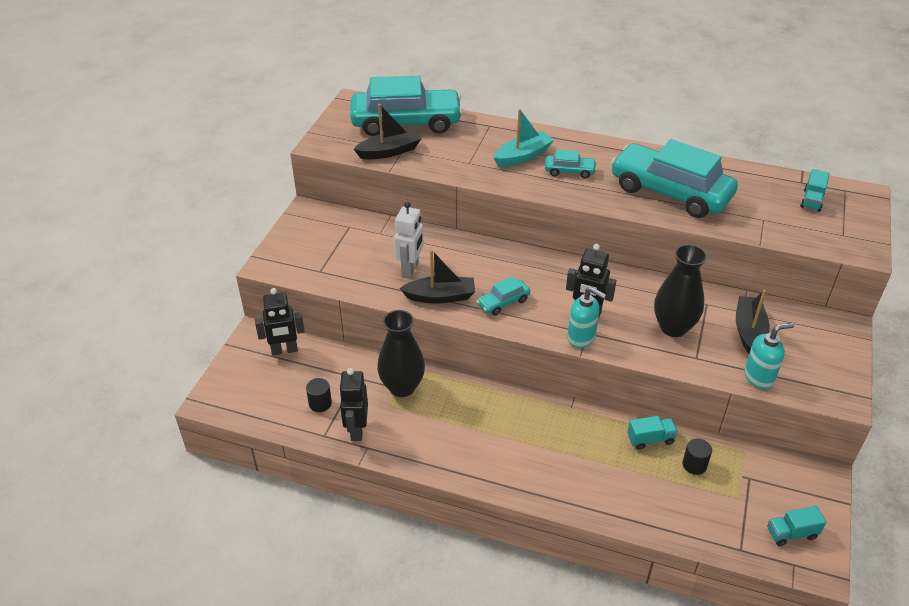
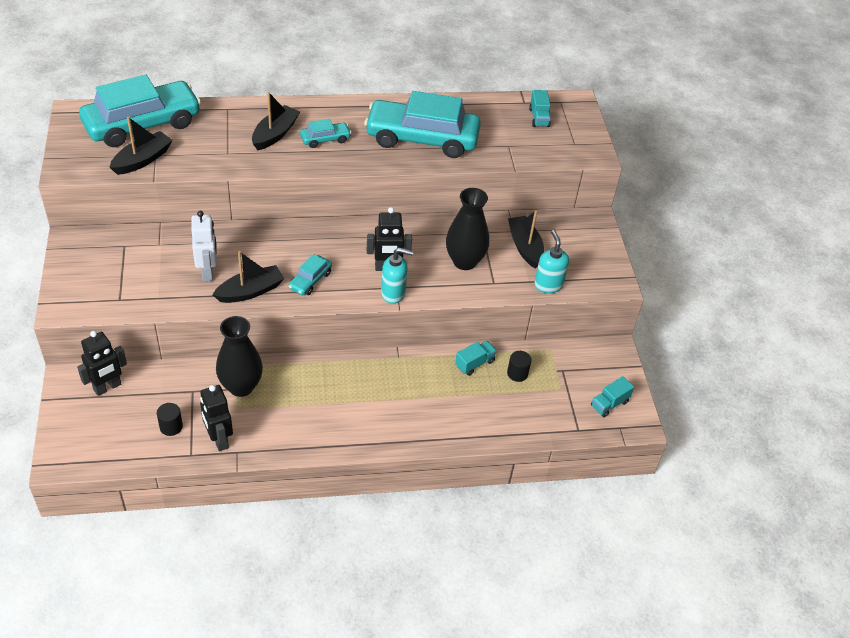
camera: 30 degrees left, 5 degrees up
turquoise boat [493,109,554,167] -> black boat [252,92,300,150]
turquoise soap dispenser [744,323,794,389] -> turquoise soap dispenser turned 60 degrees counterclockwise [534,230,569,293]

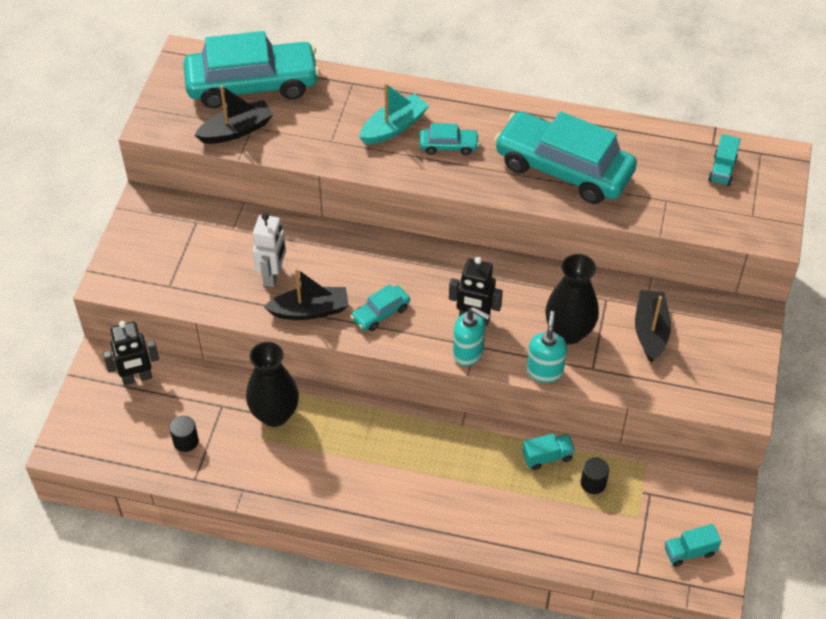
camera: 25 degrees right, 5 degrees up
black robot [200,385,233,451] -> none
black boat [252,92,300,150] -> turquoise boat [359,83,429,144]
turquoise soap dispenser [534,230,569,293] -> turquoise soap dispenser moved to [527,311,567,383]

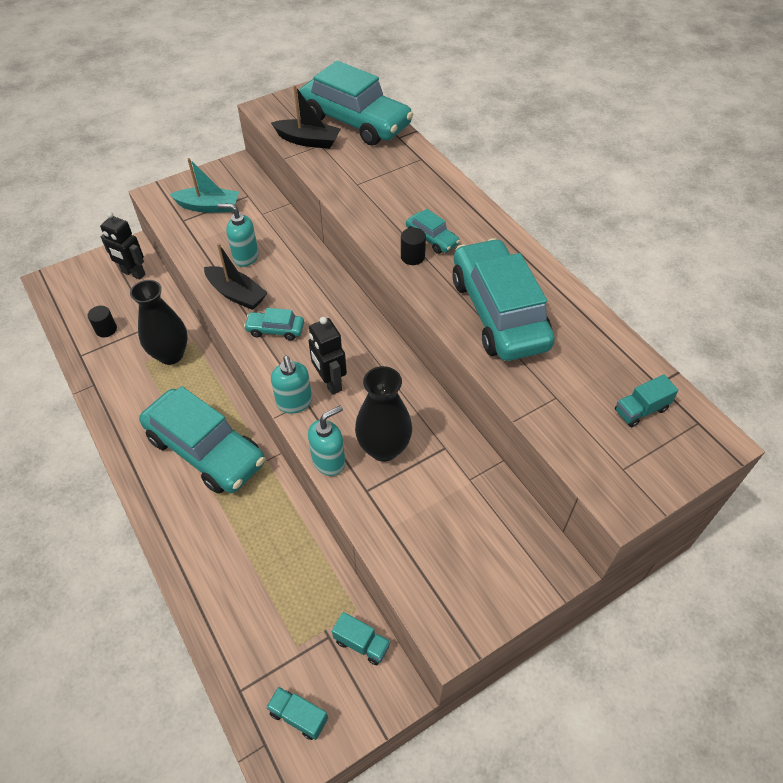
camera: 45 degrees right, 0 degrees up
white robot [253,213,286,287] -> turquoise soap dispenser [217,203,259,267]
turquoise boat [359,83,429,144] -> turquoise boat moved to [169,158,239,213]
turquoise truck [522,433,575,470] -> turquoise truck moved to [332,612,390,665]
black cylinder [581,457,609,494] -> black cylinder moved to [401,228,426,265]
black boat [635,290,671,363] -> none
none -> turquoise car [139,386,265,494]

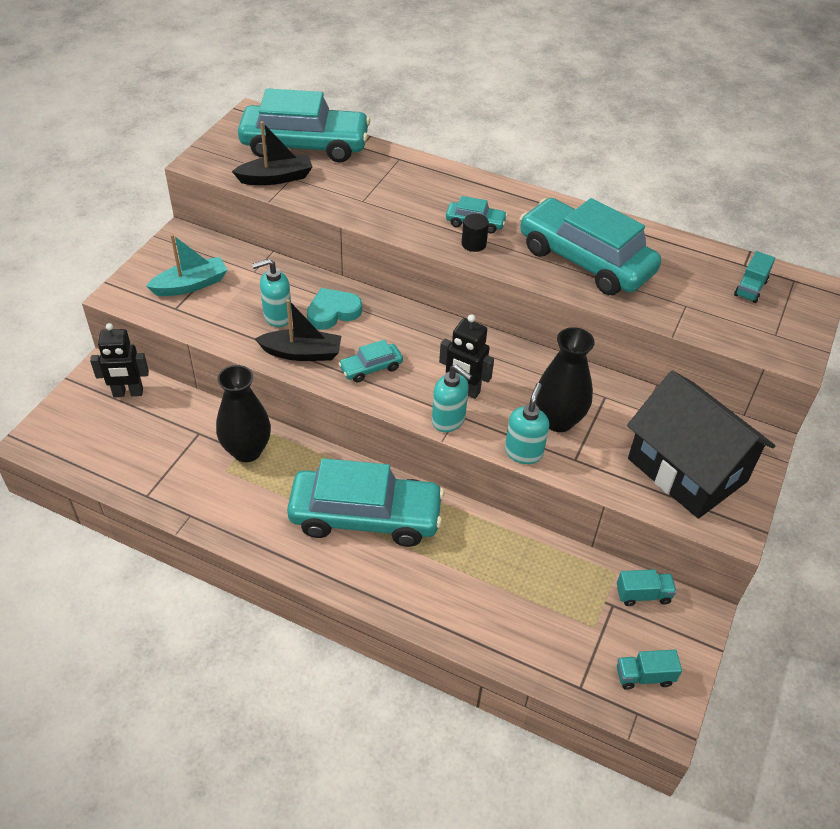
camera: 35 degrees left, 5 degrees down
black cylinder [87,306,117,337] -> none
none -> turquoise heart [307,288,362,330]
none -> black house [627,370,775,519]

